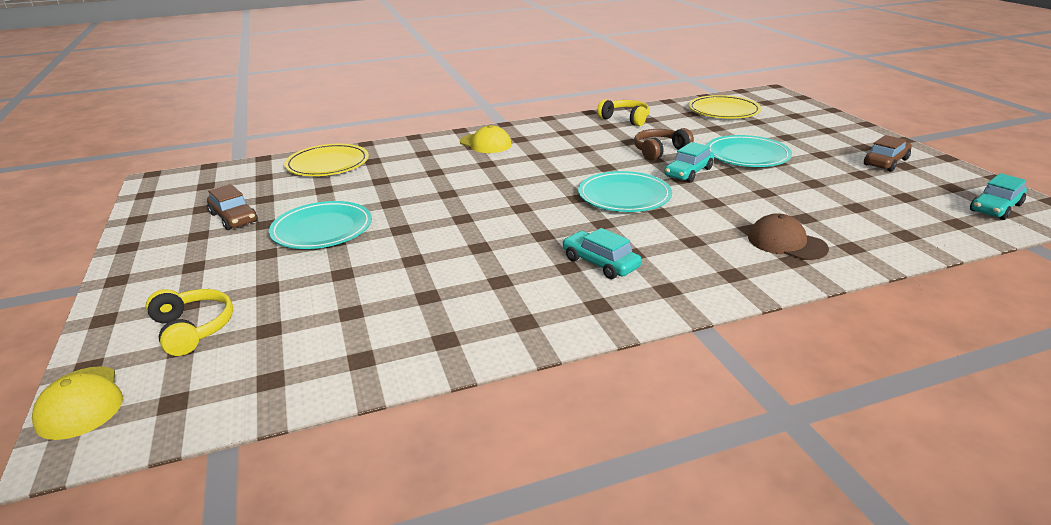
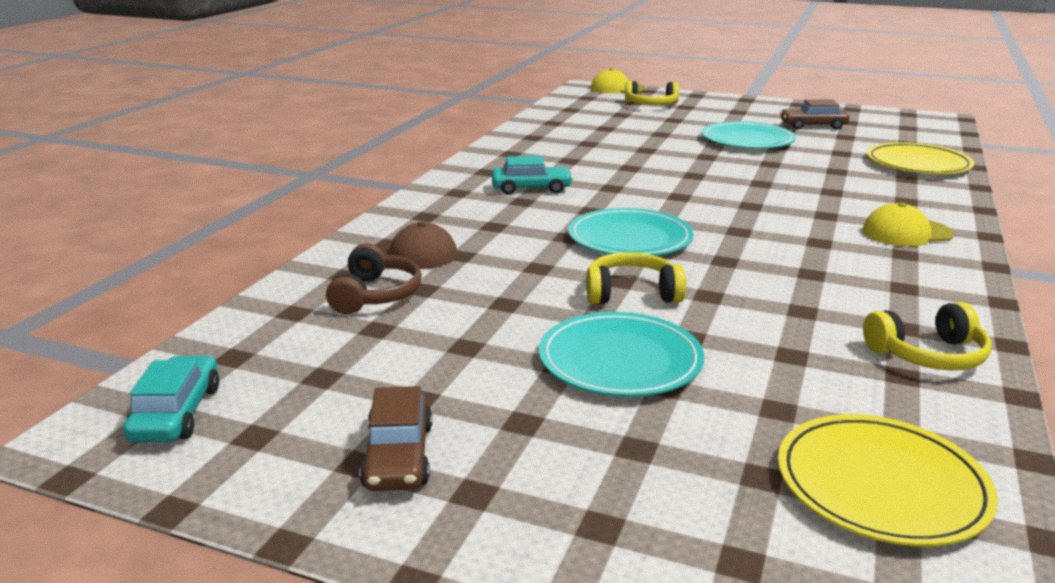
camera: 130 degrees right, 5 degrees down
brown headphones [634,128,694,161] -> brown headphones moved to [326,243,422,314]
turquoise car [664,142,714,182] -> yellow headphones [586,252,686,304]

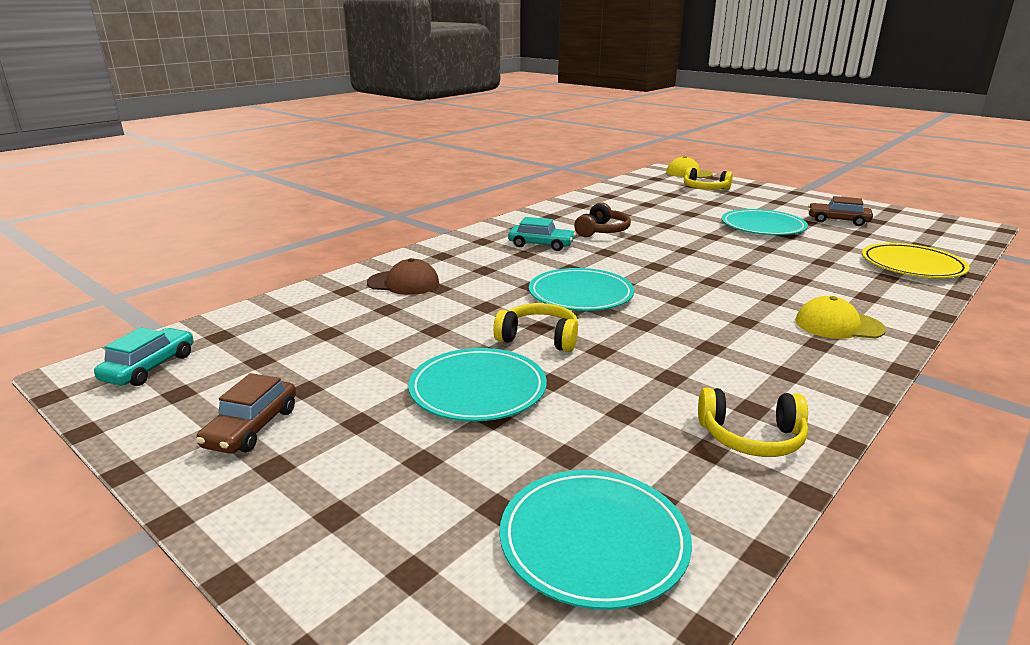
camera: 20 degrees right, 0 degrees up
brown headphones [326,243,422,314] -> brown headphones moved to [574,202,631,237]
yellow plate [778,414,998,546] -> turquoise plate [500,470,692,610]

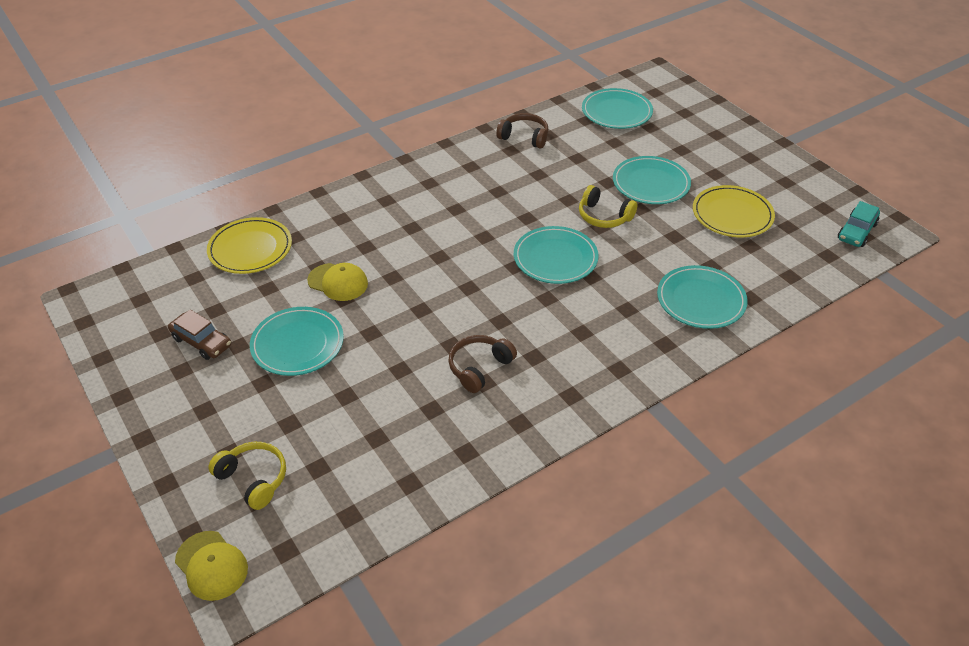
camera: 165 degrees left, 20 degrees up
brown car [196,373,296,454] -> none
brown cap [367,258,439,295] -> turquoise plate [657,265,748,329]
turquoise car [508,217,576,251] -> none
yellow headphones [698,387,808,457] -> brown headphones [496,113,548,149]
yellow cap [795,296,886,339] -> yellow cap moved to [307,263,368,301]
none -> yellow plate [693,185,775,237]

